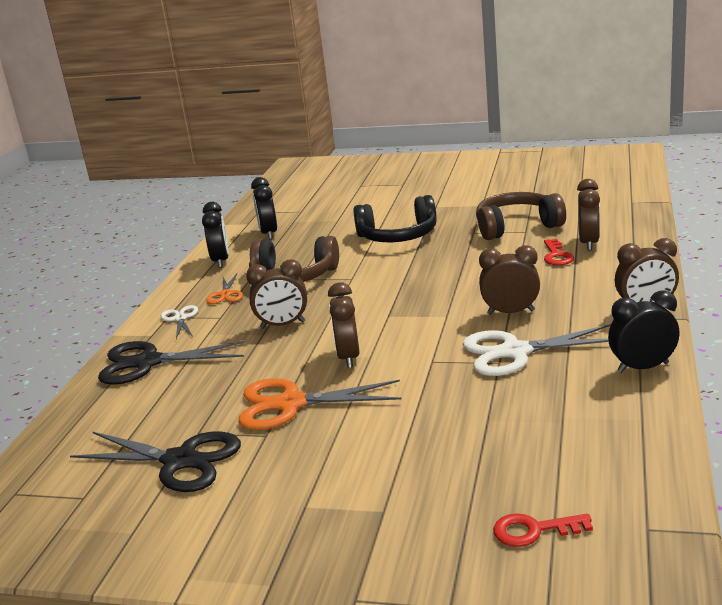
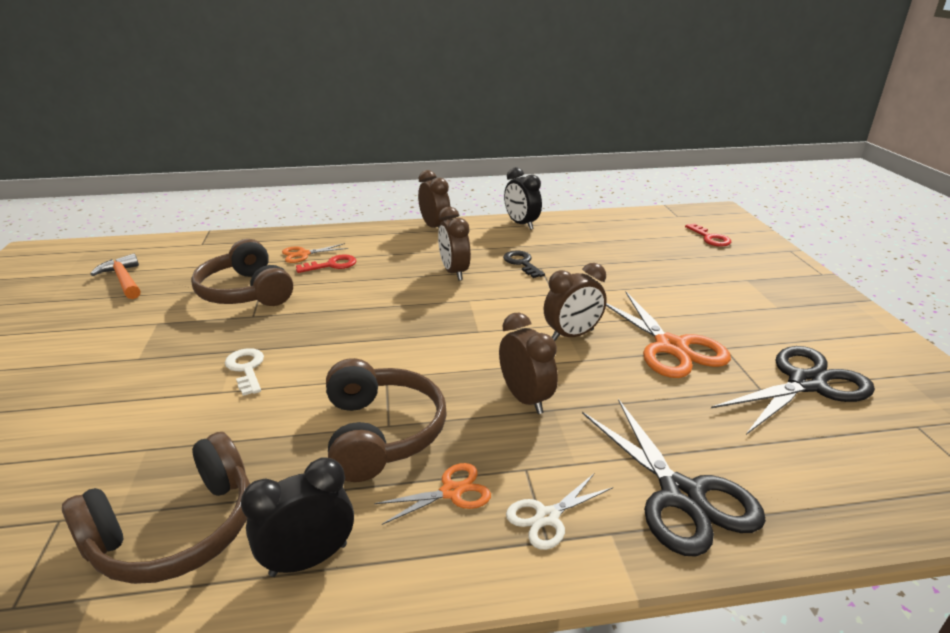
camera: 115 degrees left, 5 degrees up
black scissors [70,431,241,492] -> black scissors turned 60 degrees clockwise [711,346,875,435]
black clock [251,177,277,239] -> brown headphones [62,432,250,584]
black headphones [353,195,437,242] -> white key [225,348,264,396]
white scissors [463,324,611,376] -> black key [503,251,545,278]
brown clock [577,179,600,251] -> orange scissors [282,243,348,263]
none -> orange hammer [90,254,141,299]

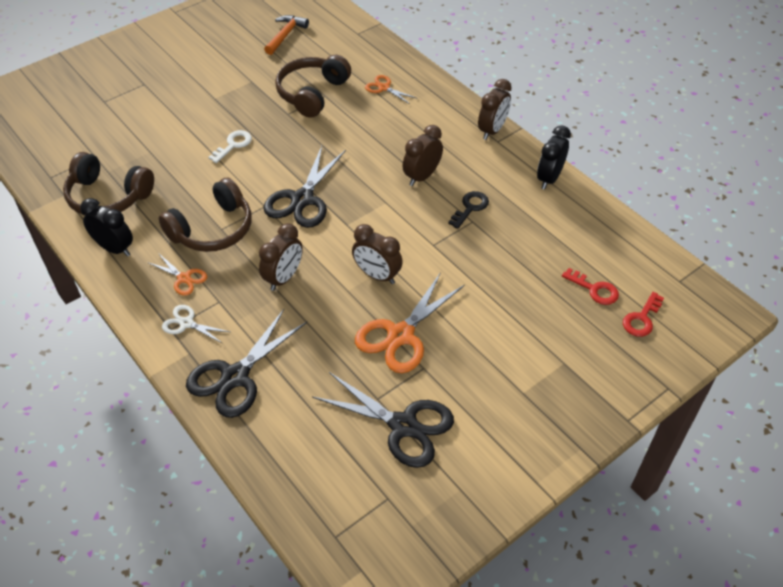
camera: 60 degrees right, 20 degrees up
red key [296,254,356,273] -> red key moved to [562,268,619,305]
none -> black scissors [263,146,346,228]

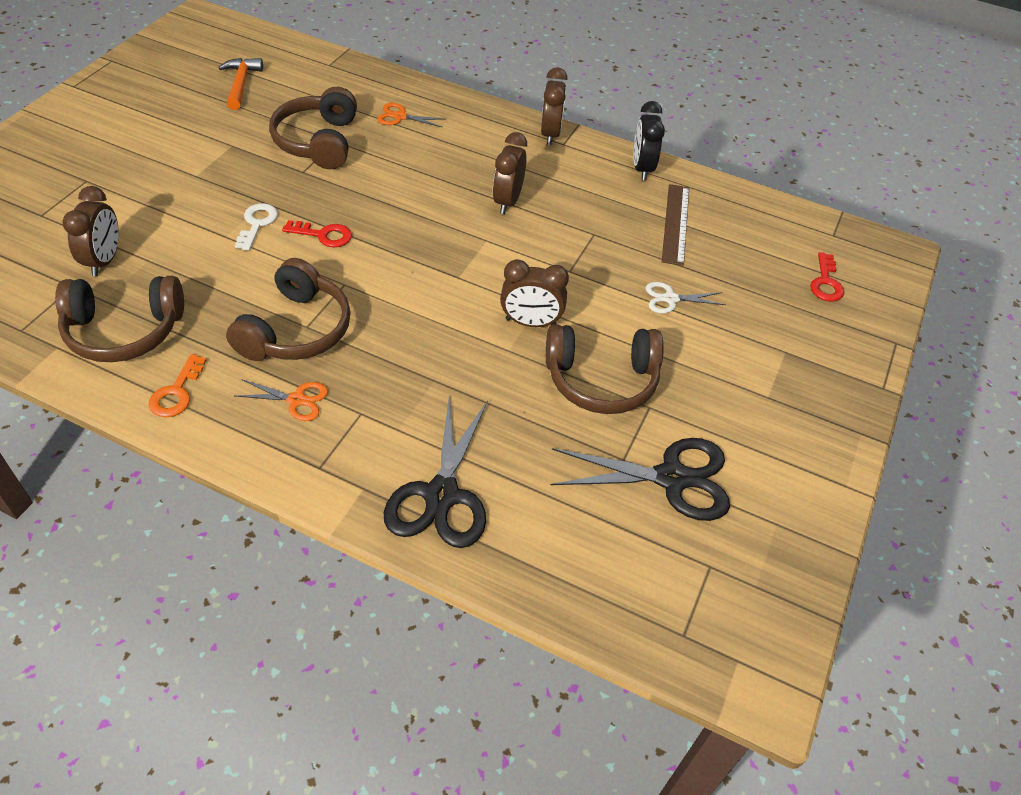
camera: 30 degrees left, 0 degrees up
black clock [80,198,133,257] -> orange key [149,354,207,417]
white scissors [162,305,230,344] -> white scissors moved to [645,282,726,314]
brown clock [259,223,303,291] -> brown clock moved to [63,186,119,276]
black scissors [263,146,346,228] -> none
orange scissors [355,272,465,373] -> brown headphones [546,324,664,414]
black key [448,191,489,229] -> none
red key [562,268,619,305] -> red key moved to [282,220,352,247]
none -> brown ruler [662,184,689,266]

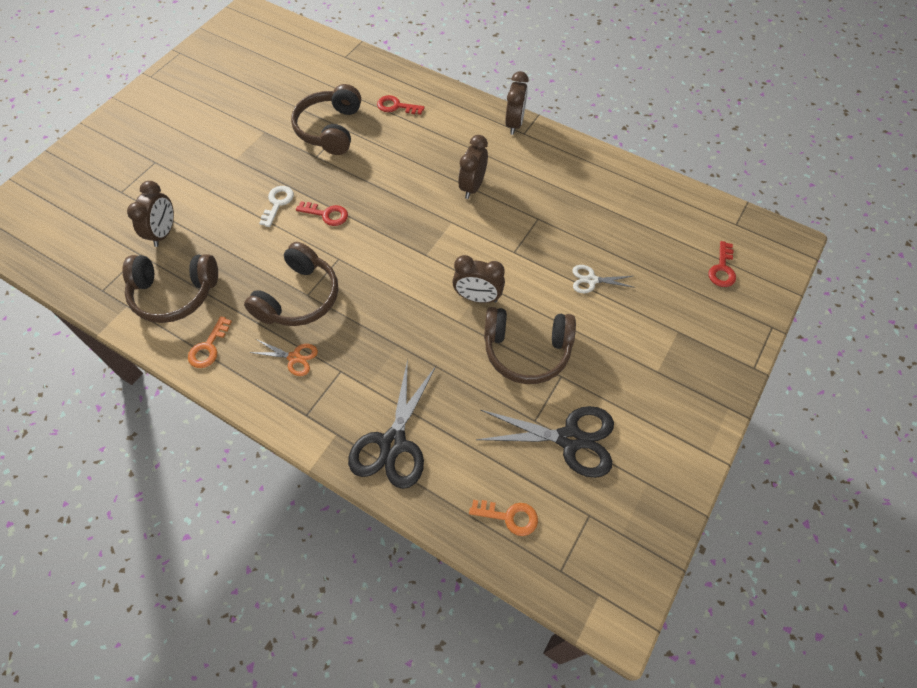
camera: 10 degrees right, 10 degrees up
orange hammer [218,58,263,110] -> none
orange scissors [377,103,446,128] -> red key [377,95,425,115]
black clock [633,101,665,181] -> none
brown ruler [662,184,689,266] -> none
none -> orange key [469,500,538,536]

